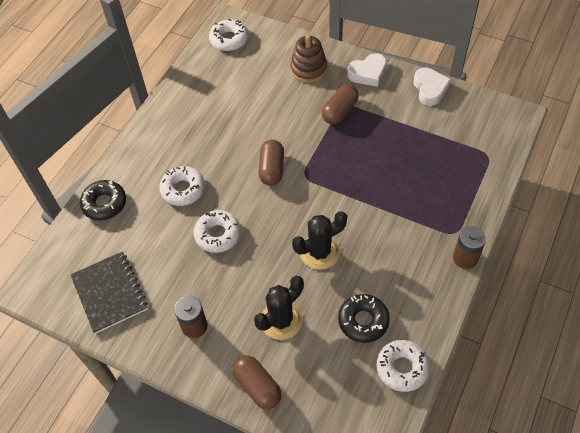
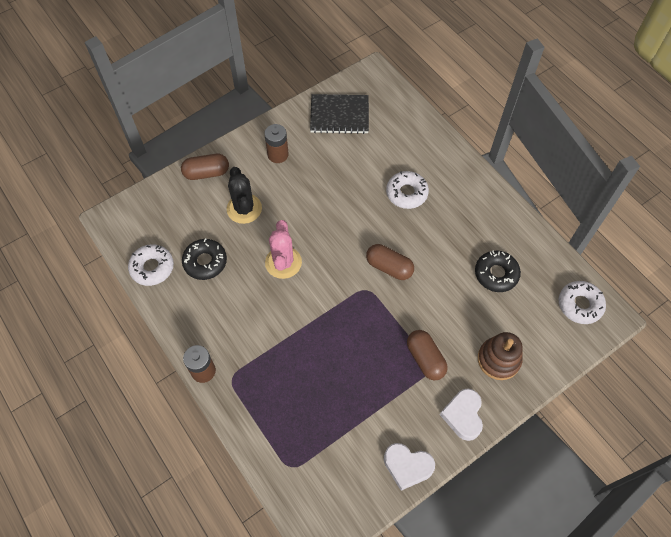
camera: 115 degrees right, 5 degrees up
black donut [80,180,126,221] -> black donut moved to [475,250,521,292]
white donut [193,210,241,253] -> none
black cactus [292,211,347,270] -> pink cactus [265,220,302,279]

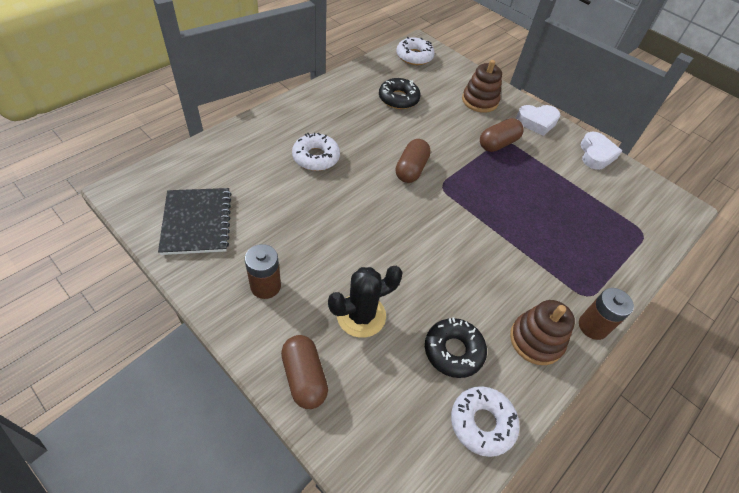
camera: 105 degrees left, 10 degrees down
pink cactus [265,220,302,279] -> none
none -> brown stacking toy [510,300,575,365]

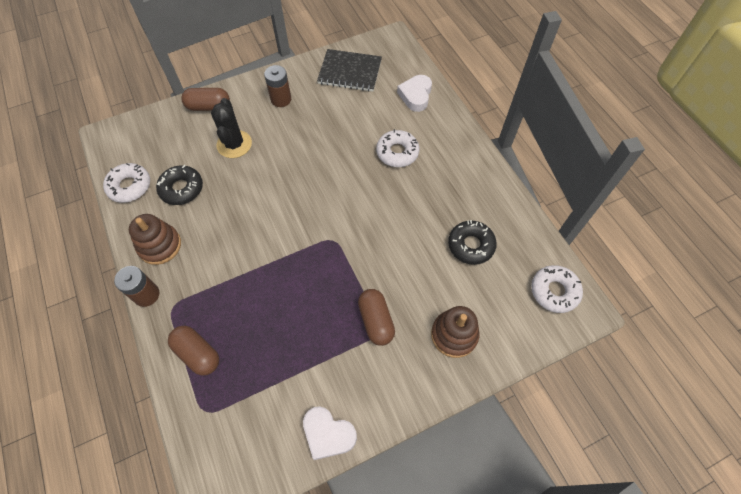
camera: 115 degrees right, 10 degrees up
brown capsule [396,139,431,183] -> brown capsule moved to [168,326,219,376]
white heart [516,105,560,136] -> white heart moved to [397,75,432,112]

